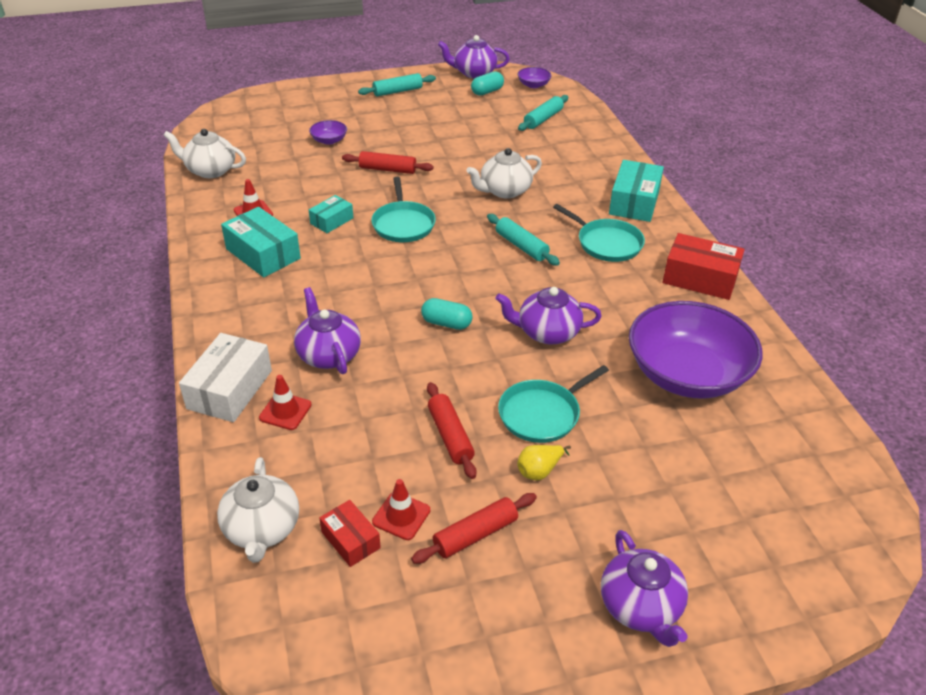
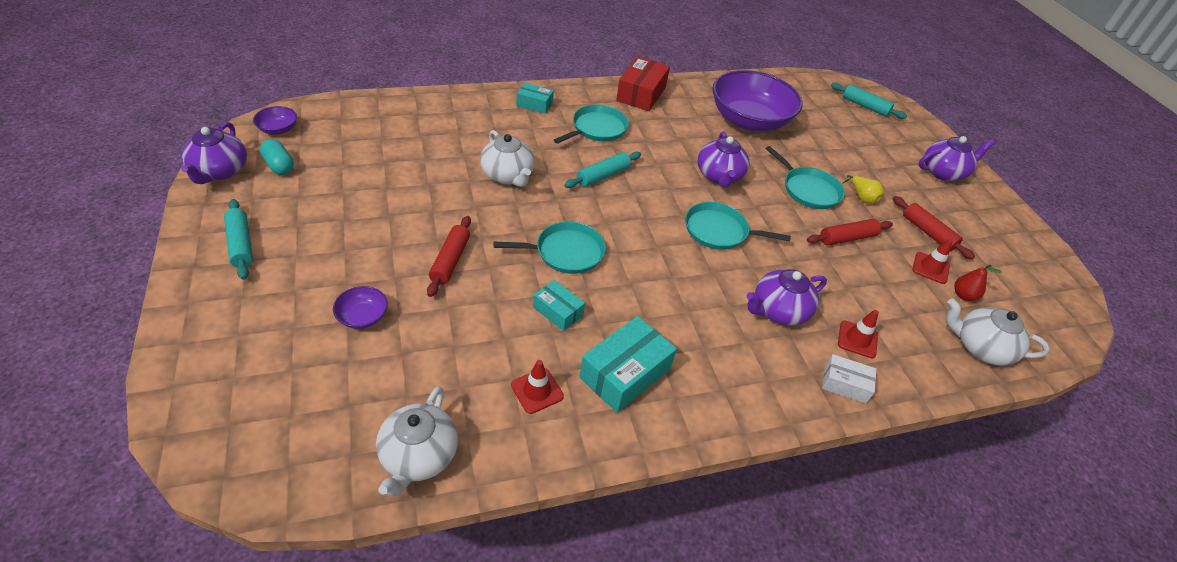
camera: 95 degrees left, 5 degrees up
white box [179,333,272,422] -> white box [822,354,876,404], size x0.58
white teapot [217,457,299,563] -> white teapot turned 150 degrees counterclockwise [946,299,1050,366]
red box [319,500,381,567] -> red pear [954,264,1002,301]
turquoise capsule [421,298,472,330] -> turquoise pan [685,202,791,250]
turquoise rolling pin [518,95,568,131] -> turquoise rolling pin moved to [831,83,907,119]
turquoise box [609,160,664,222] -> turquoise box [517,83,554,114], size x0.58

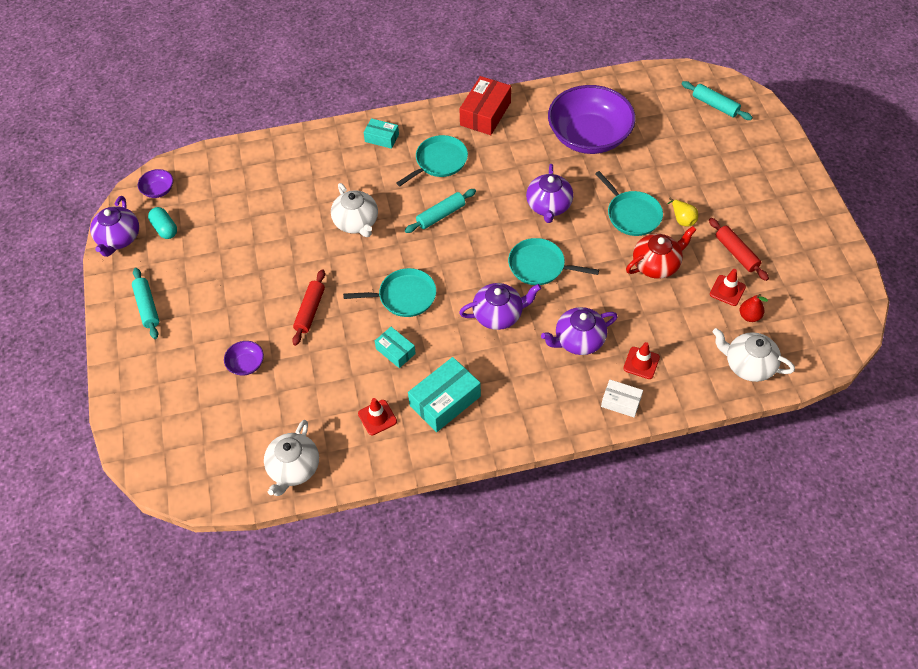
camera: 10 degrees right, 10 degrees up
red rolling pin [807,219,893,246] -> red teapot [626,226,696,279]
purple teapot [919,136,995,181] -> purple teapot moved to [459,283,541,330]

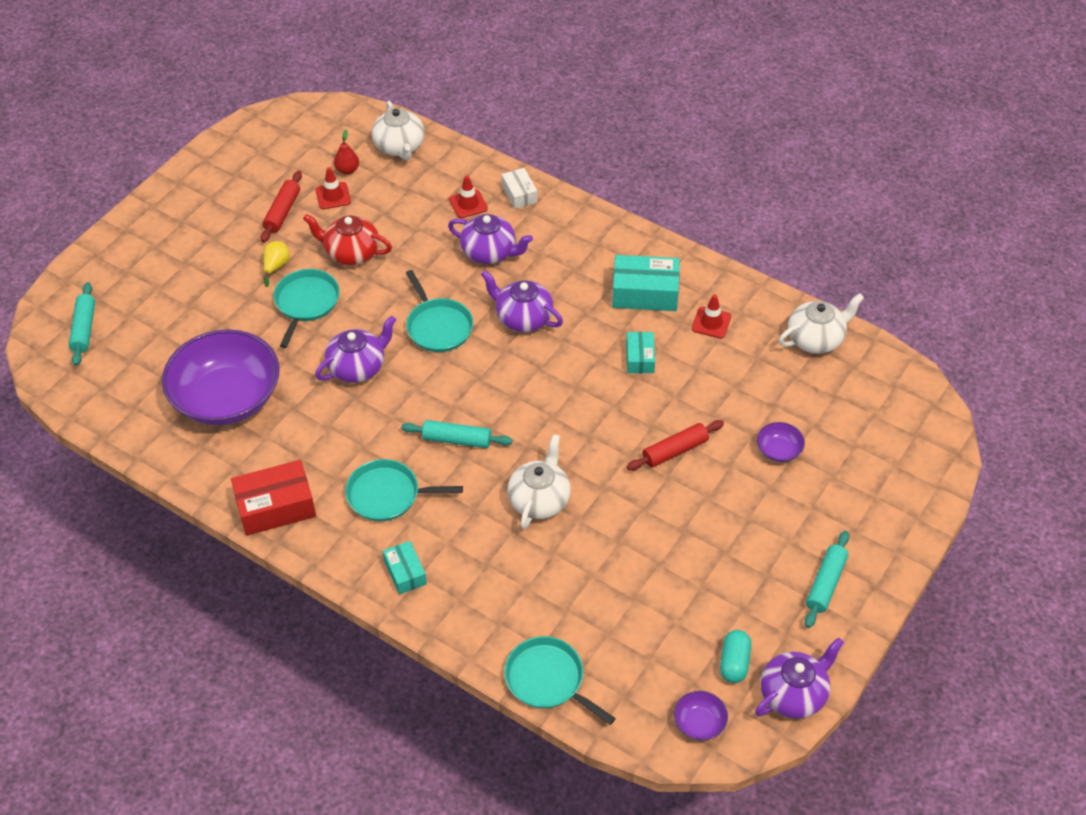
camera: 135 degrees left, 5 degrees down
turquoise pan [343,268,436,317] -> turquoise pan moved to [504,636,616,725]

